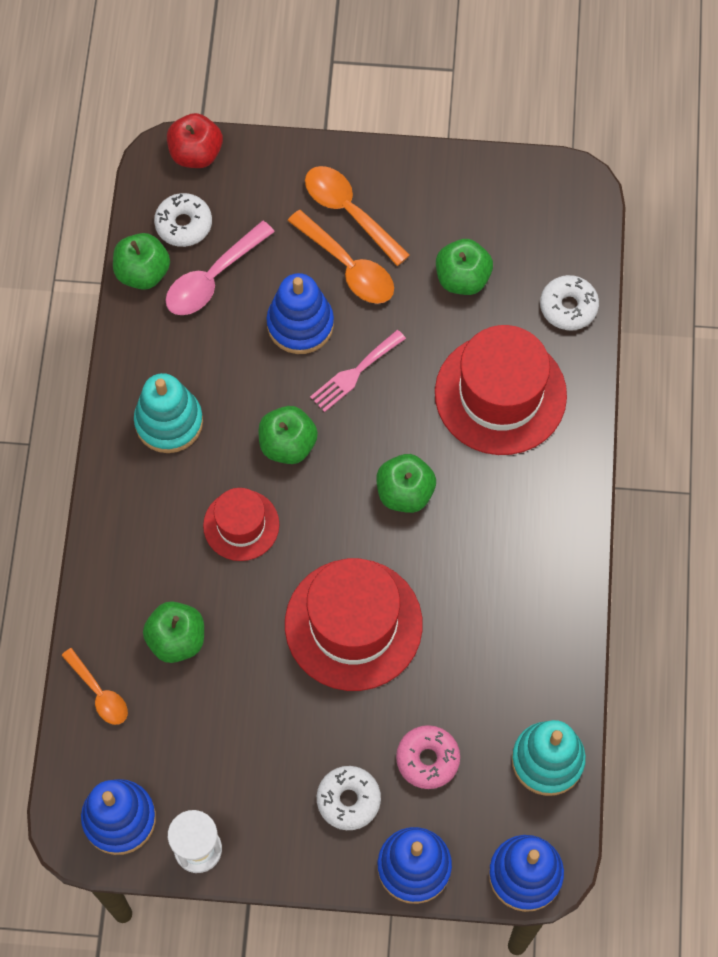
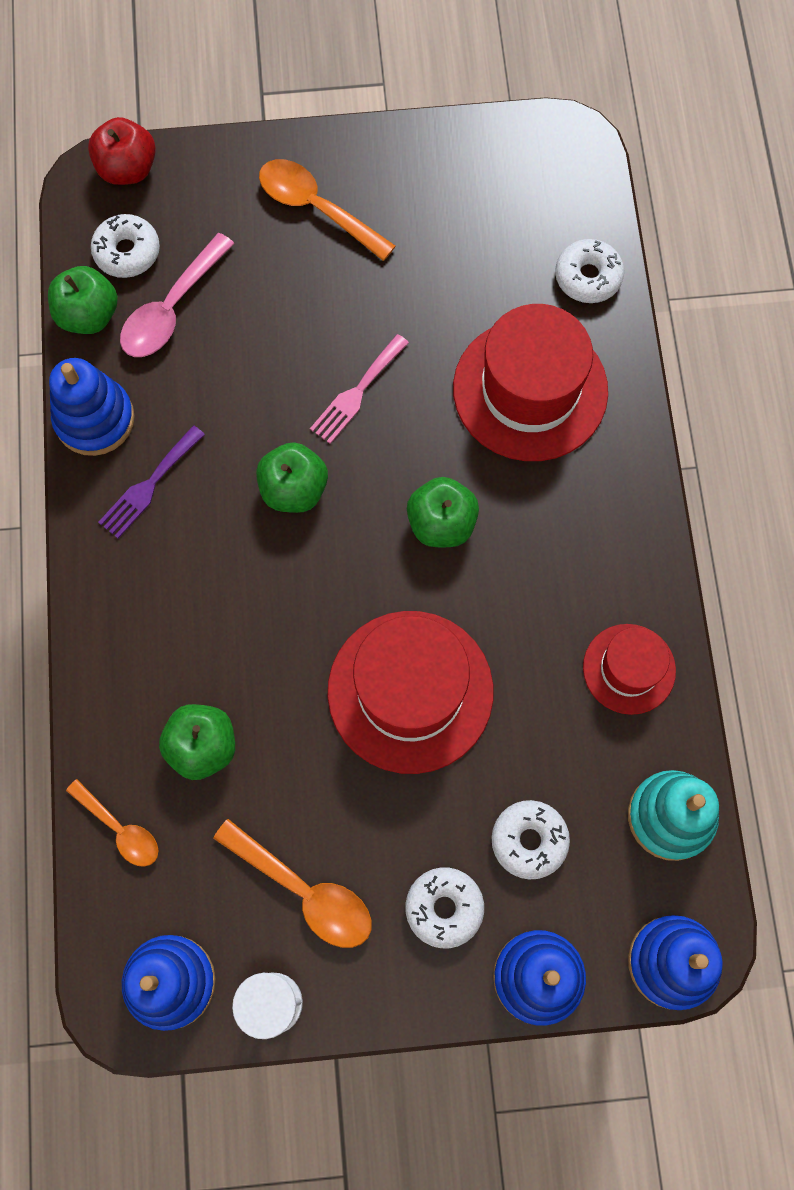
camera: 10 degrees left, 5 degrees up
turquoise stacking toy [134,373,203,453] -> purple fork [98,425,205,538]
red hat [203,488,279,561] -> red hat moved to [583,624,676,715]
blue stacking toy [266,273,334,354] -> blue stacking toy moved to [49,358,135,456]
orange spoon [288,210,394,304] -> orange spoon moved to [213,819,372,948]
pink donut [396,725,460,789] -> white donut [492,800,570,879]
green apple [436,239,493,295] -> none

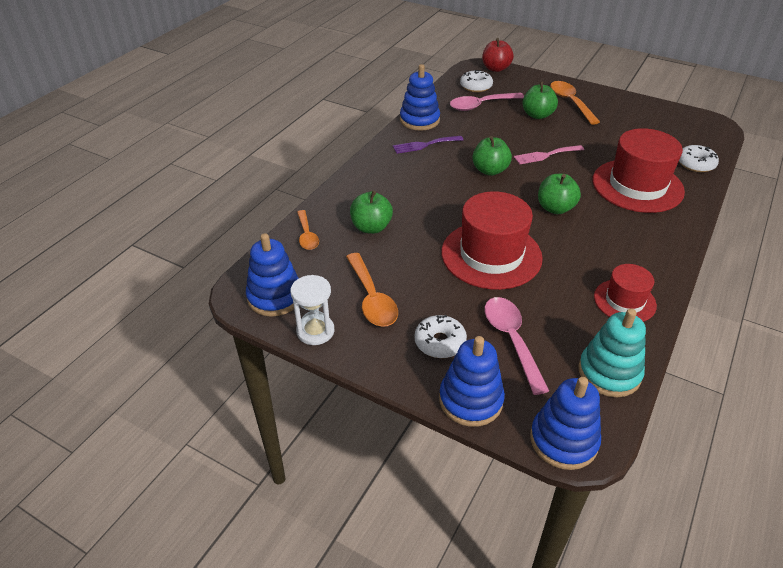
camera: 35 degrees right, 30 degrees down
green apple [48,266,118,334] -> green apple moved to [523,81,558,119]
white donut [492,800,570,879] -> pink spoon [485,297,549,395]

